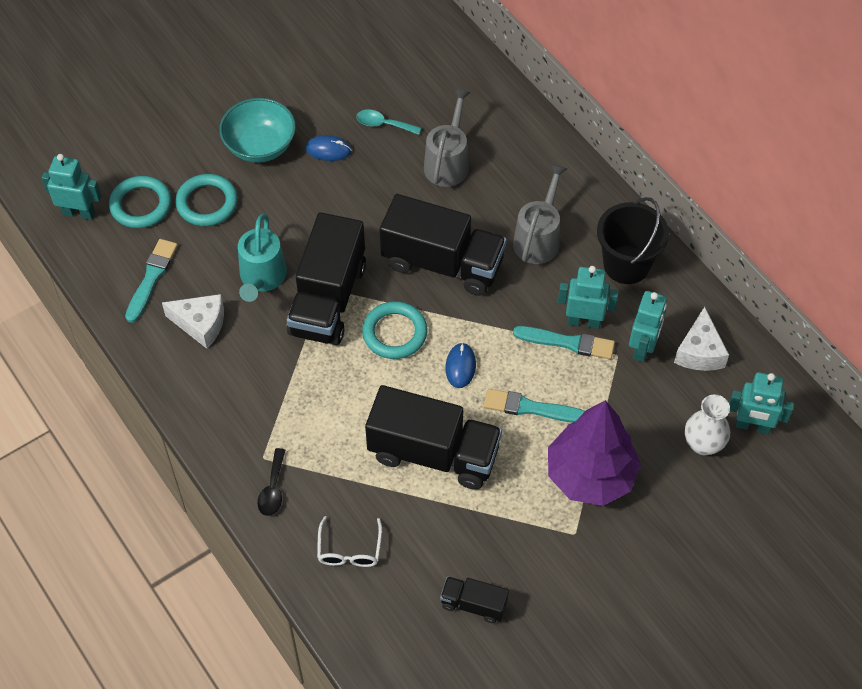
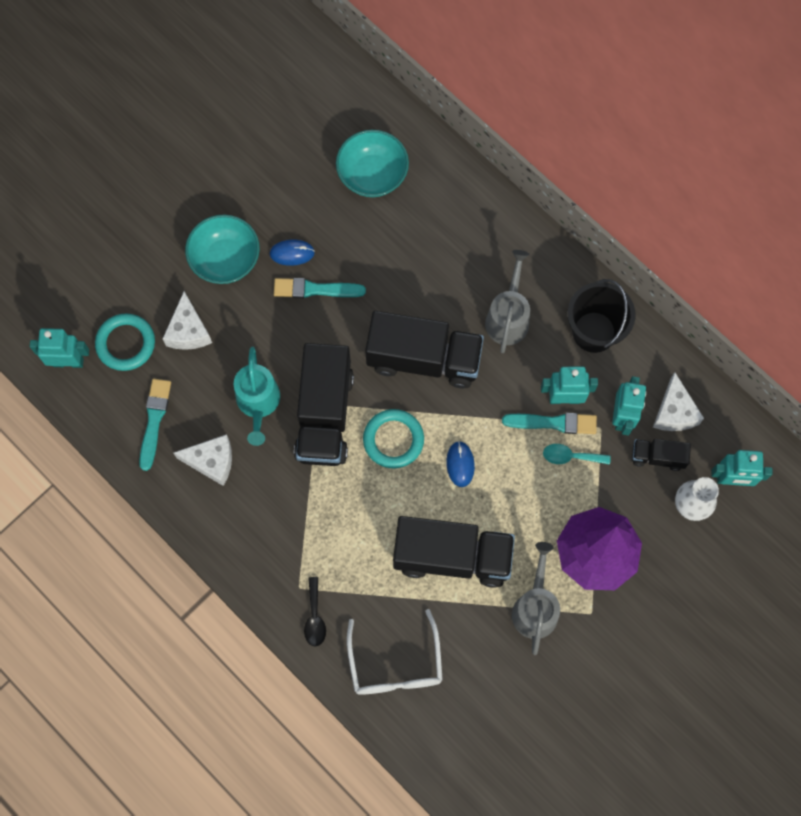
camera: 10 degrees left, 15 degrees up
turquoise ring [175,174,238,226] -> white cheese [163,291,212,350]
white glasses [317,516,382,567] -> white glasses [347,609,443,695], size x1.60
turquoise spoon [356,109,421,135] -> turquoise spoon moved to [543,444,611,465]
grey watering can [424,89,470,187] -> grey watering can moved to [512,542,560,655]
black truck [440,576,509,623] -> black truck moved to [632,439,691,471]
turquoise brush [484,389,585,423] -> turquoise brush moved to [274,278,366,298]
none -> turquoise bowl [336,130,409,197]

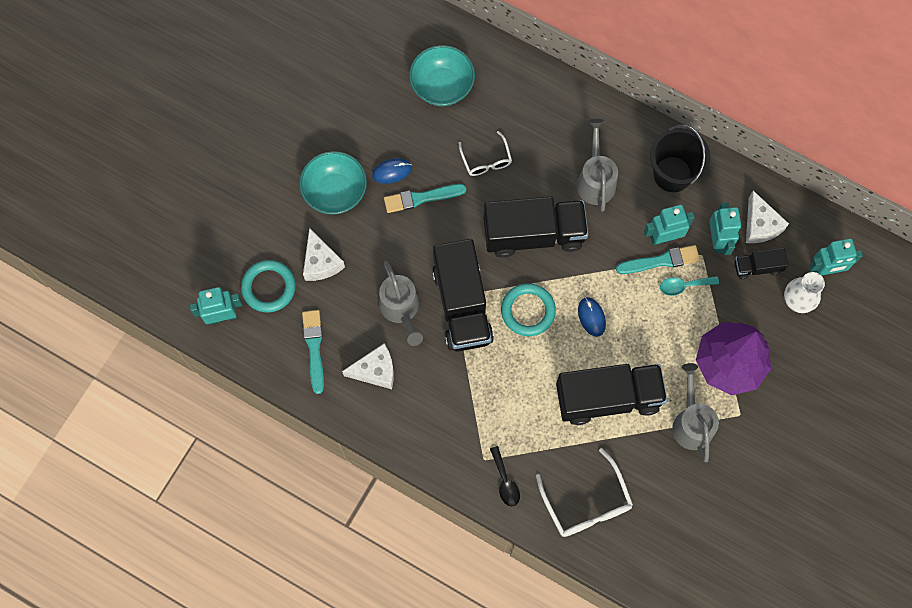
camera: 15 degrees left, 0 degrees up
turquoise watering can [234,347,280,446] -> grey watering can [379,261,423,346]
none -> white glasses [458,131,512,176]

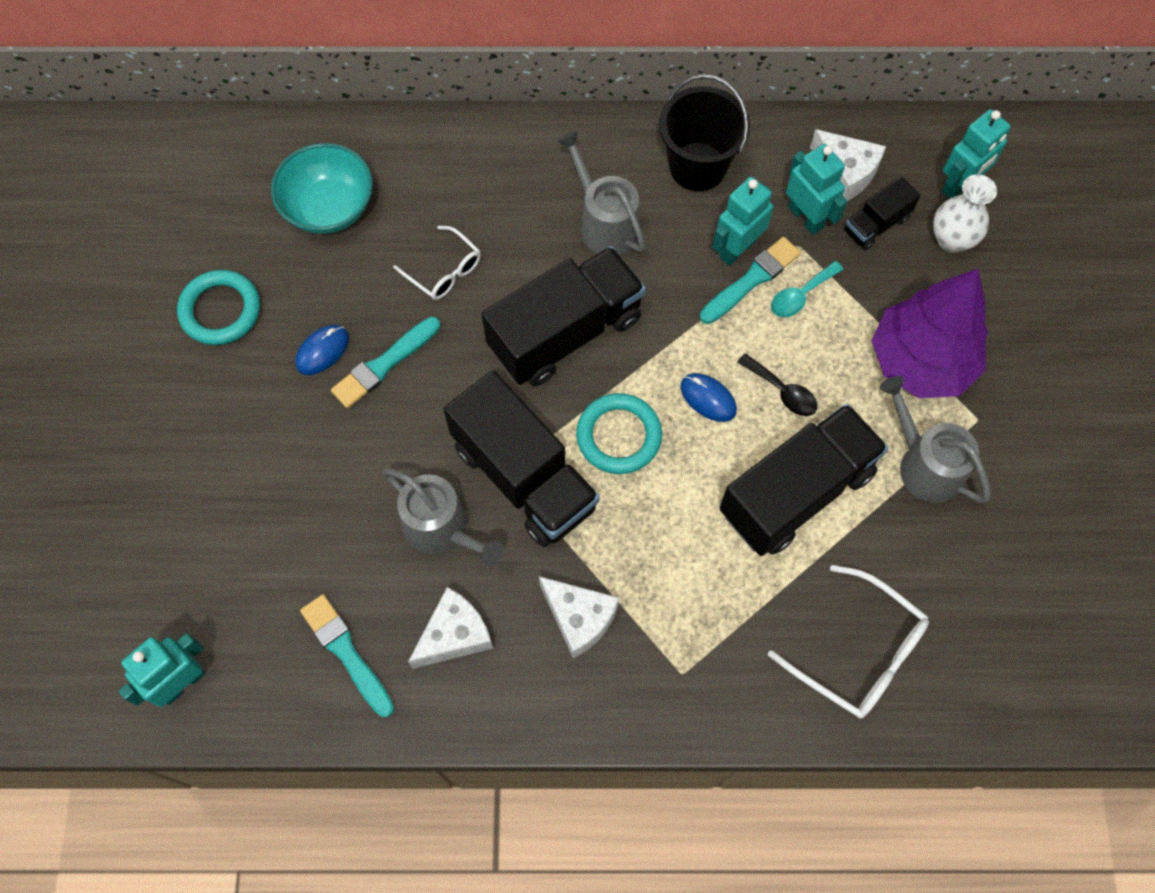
camera: 30 degrees left, 5 degrees down
turquoise ring [241,260,296,312] -> turquoise ring moved to [177,270,260,345]
turquoise bowl [299,151,367,215] -> none
white cheese [303,228,345,281] -> white cheese moved to [539,576,619,658]
black spoon [490,446,520,507] -> black spoon moved to [738,353,817,416]

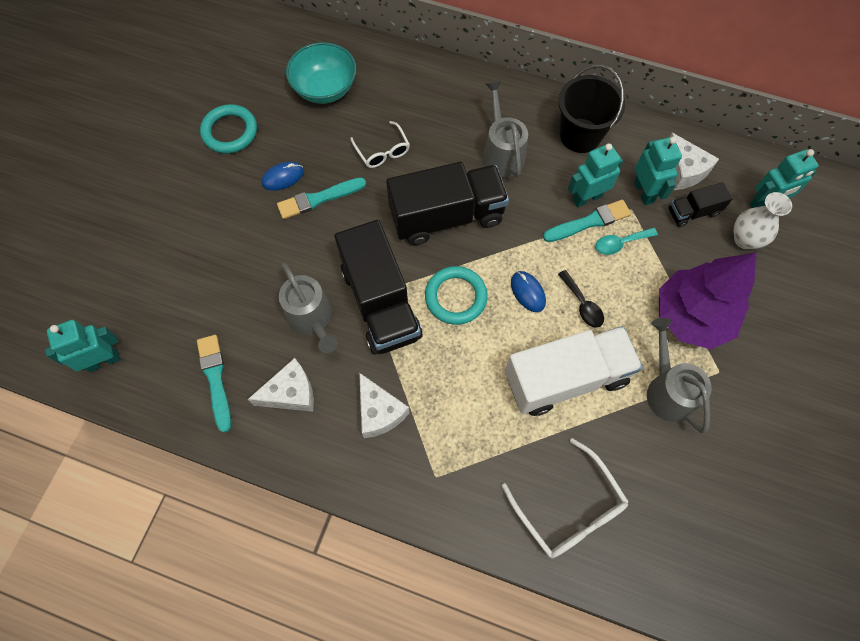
camera: 20 degrees right, 0 degrees up
black truck [720,404,888,556] -> white truck [505,326,643,416]

